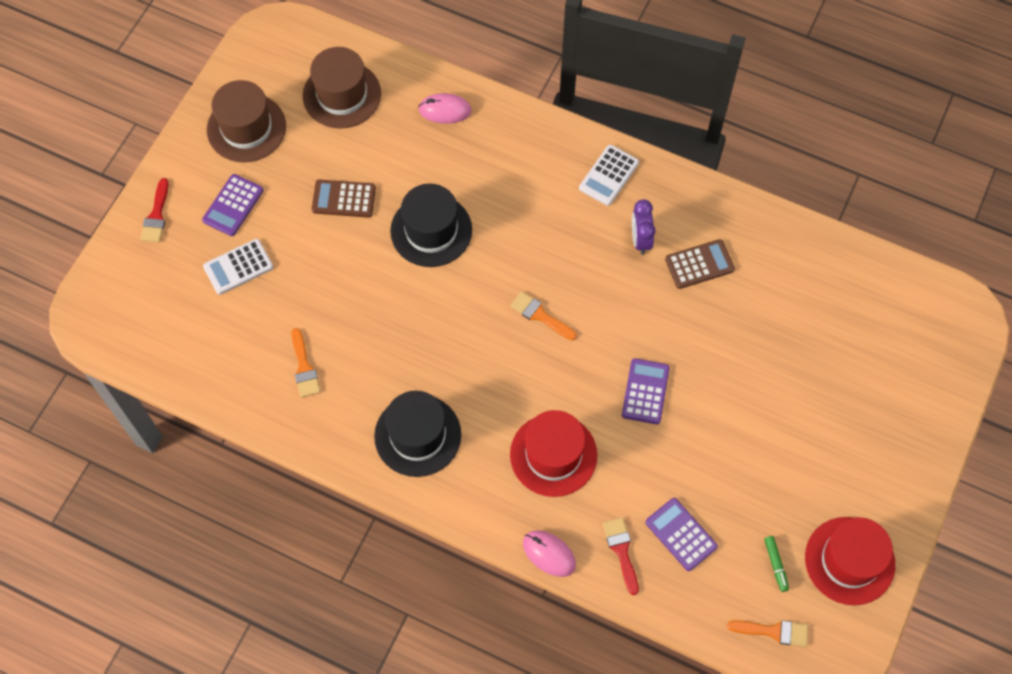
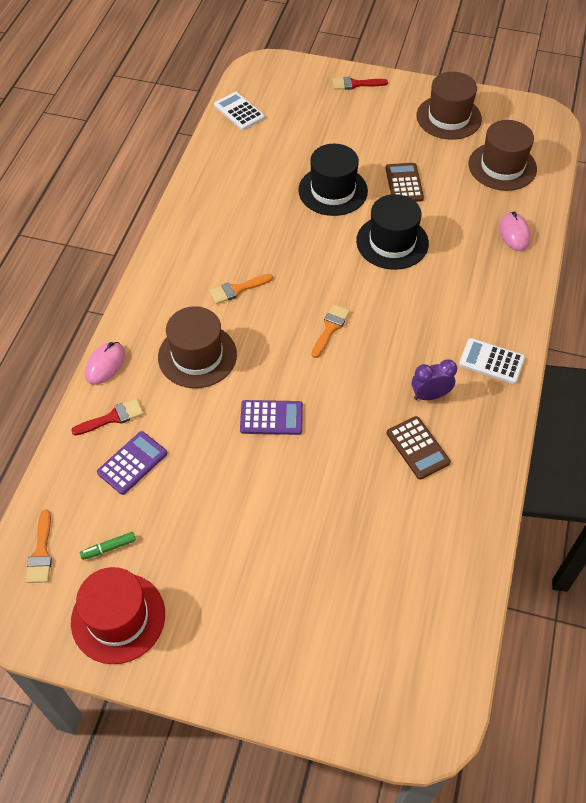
camera: 80 degrees right, 10 degrees down
purple calculator [202,174,263,236] -> none
white calculator [203,239,273,295] -> white calculator moved to [214,92,265,130]
orange brush [291,328,321,398] -> orange brush moved to [209,274,273,304]
black hat [374,391,461,477] -> black hat moved to [298,144,368,216]
red hat [510,410,597,497] -> brown hat [158,306,237,388]

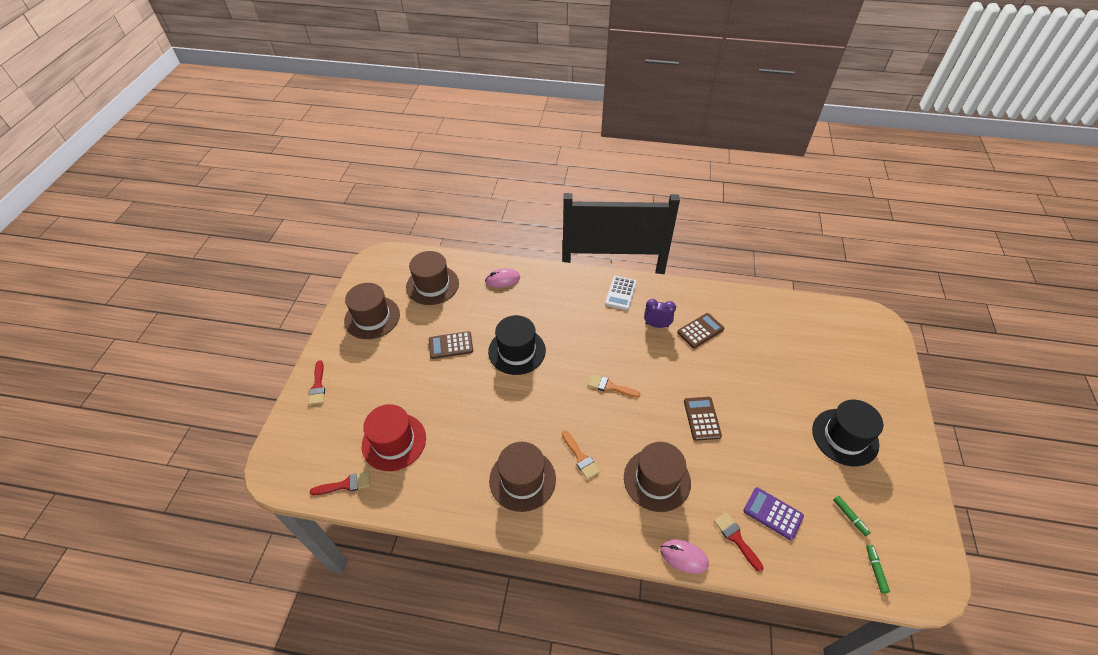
camera: 95 degrees left, 5 degrees down
orange brush [26,510,52,583] -> green marker [866,545,890,594]
red hat [71,567,165,664] -> red hat moved to [362,404,426,471]
white calculator [214,92,265,130] -> red brush [310,472,370,495]
purple calculator [240,400,303,435] -> brown calculator [684,397,722,441]
black hat [298,144,368,216] -> black hat moved to [812,400,883,467]
purple clock [412,359,457,400] -> purple clock turned 120 degrees clockwise [644,299,676,328]
none -> brown hat [489,442,556,512]

